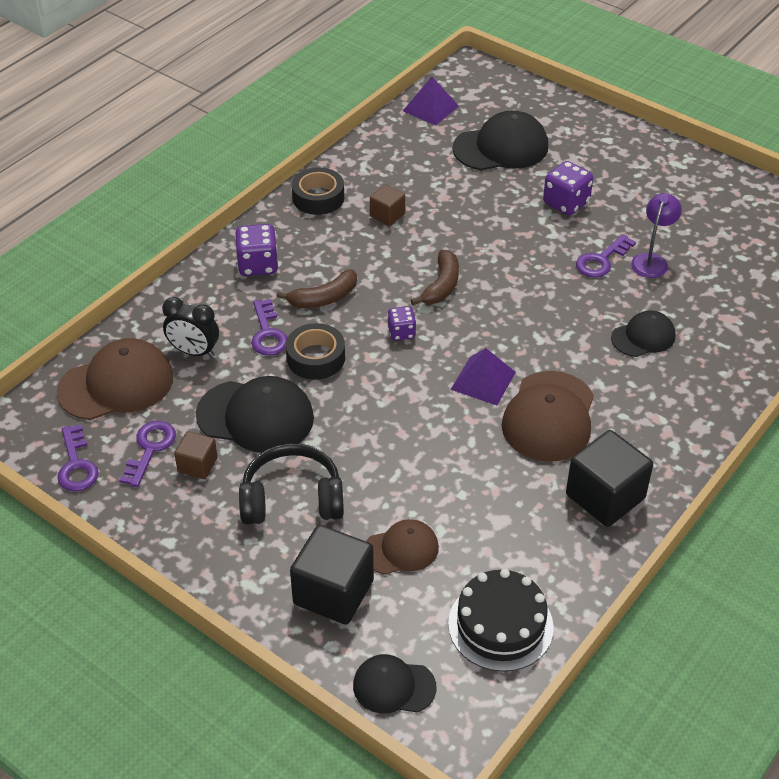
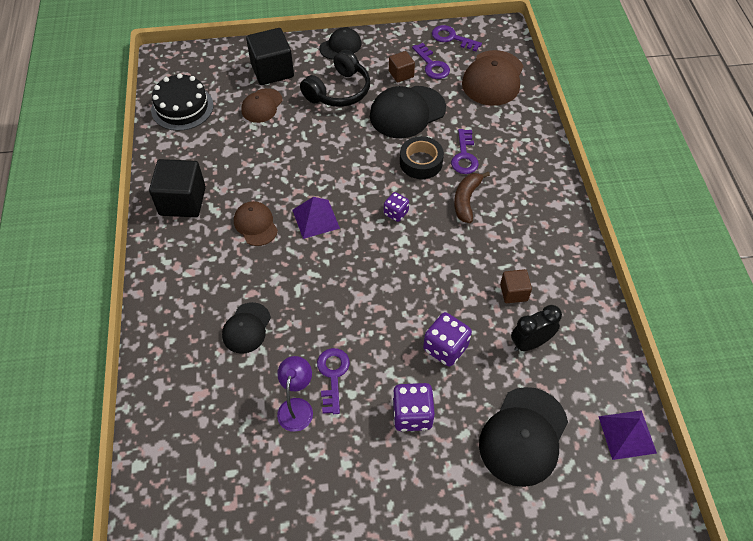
camera: 135 degrees right, 10 degrees up
black clock [162,297,219,358] -> black clock moved to [511,305,562,351]
purple dice [235,224,279,276] -> purple dice moved to [423,312,472,367]
purple key [251,299,288,356] -> purple key turned 120 degrees counterclockwise [451,129,479,174]
black tape [292,167,344,215] -> none
black cap [353,654,437,713] -> black cap moved to [319,27,362,60]
brown banana [411,250,459,305] -> none
brown cap [502,371,594,462] -> brown cap [234,201,278,246], size x0.59
purple lamp [631,193,682,278] -> purple lamp turned 150 degrees counterclockwise [277,356,313,432]

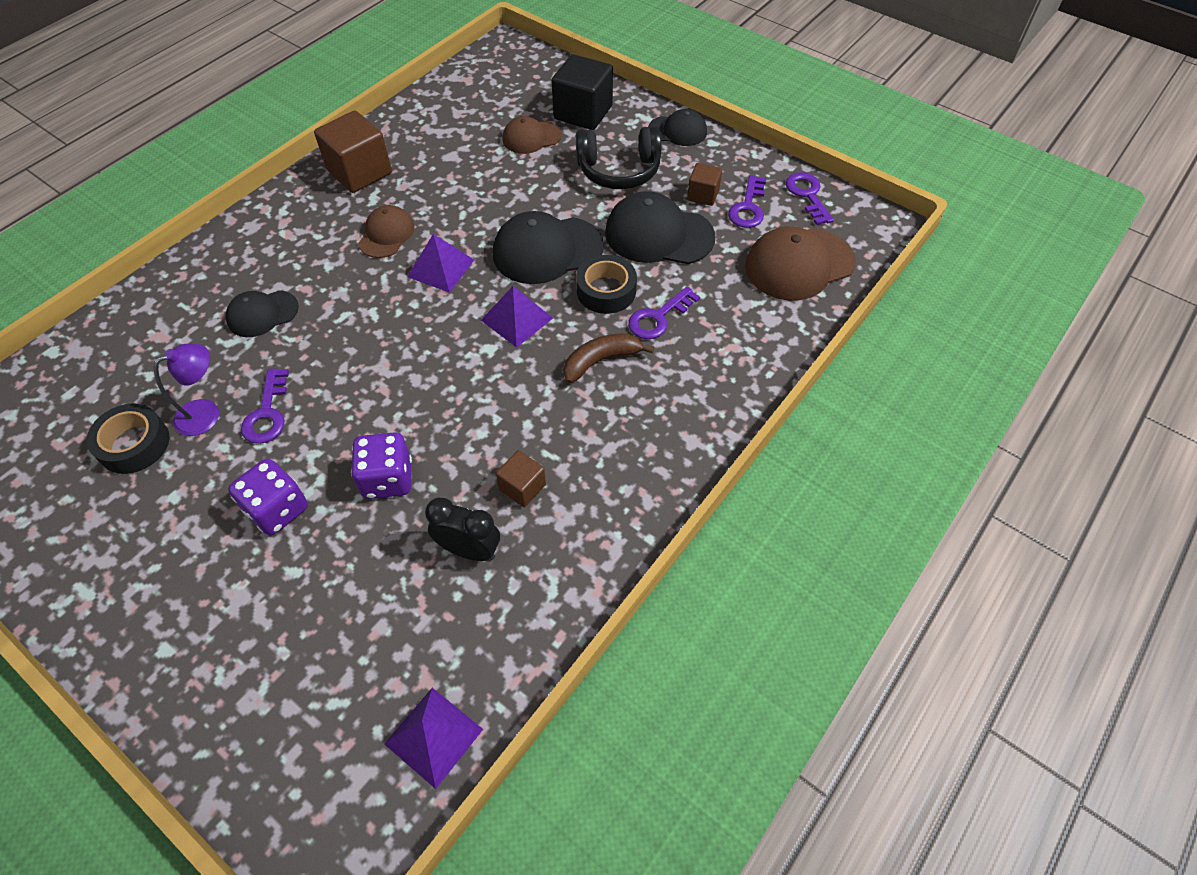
camera: 45 degrees right, 0 degrees up
black cube [149,159,206,217] -> brown cube [314,111,392,193]
black cake [151,73,214,131] -> none
purple key [317,348,350,414] -> purple key turned 135 degrees clockwise [241,369,289,444]
purple dice [384,192,409,222] -> purple pyramid [481,286,553,348]
black cap [479,387,568,487] -> black cap moved to [493,211,604,284]
none -> black tape [87,403,170,474]

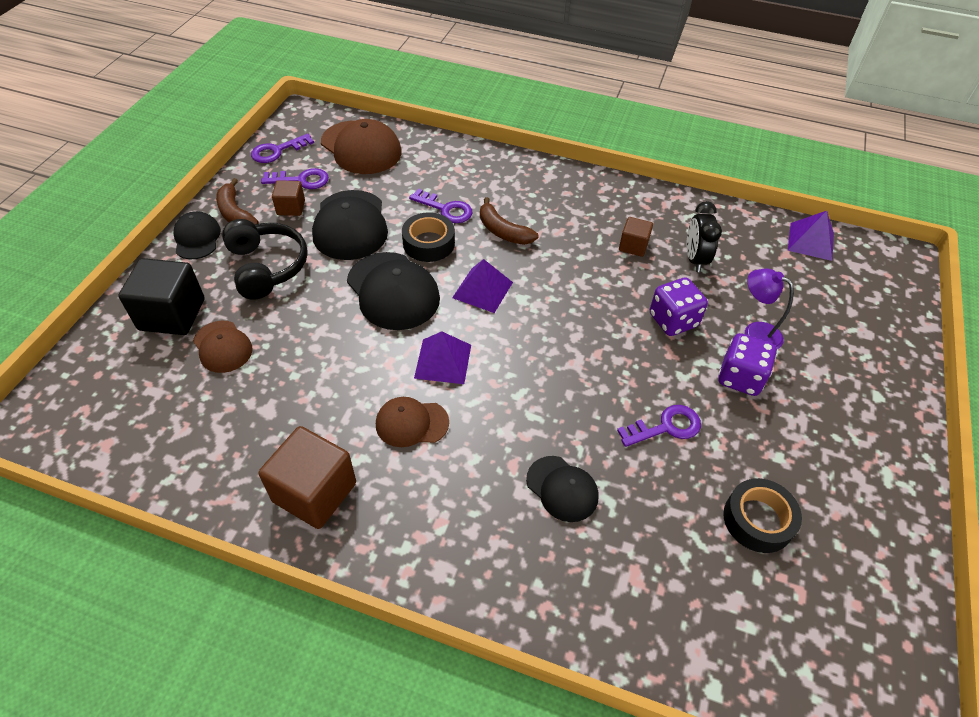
camera: 110 degrees left, 5 degrees down
purple lamp [154,344,219,436] -> purple lamp moved to [745,268,794,349]
none -> brown banana [216,178,259,224]

